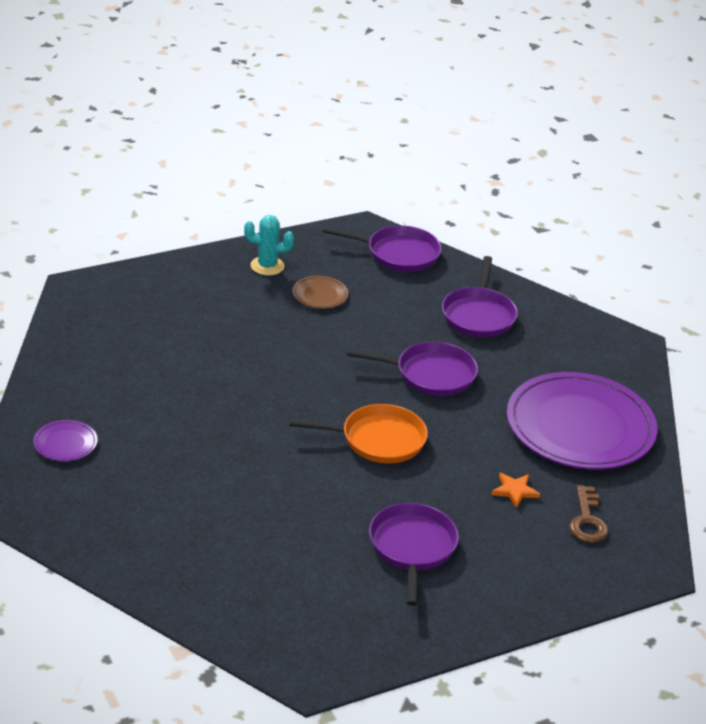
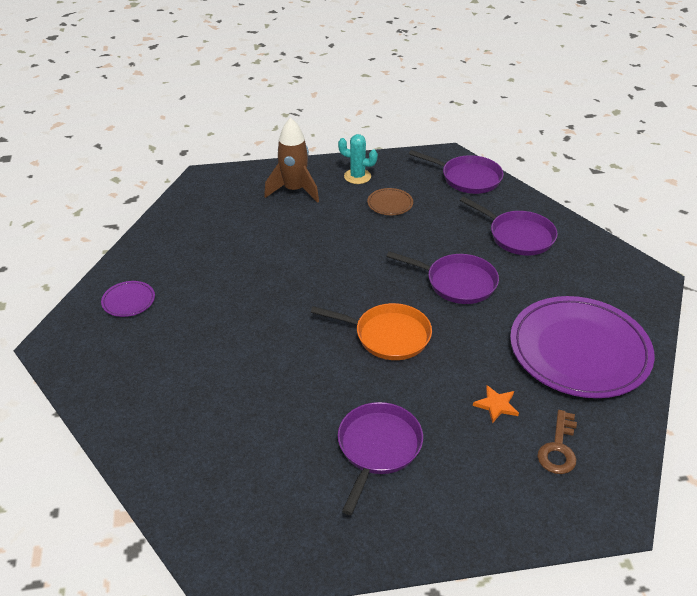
camera: 20 degrees right, 5 degrees up
purple pan [442,256,518,338] -> purple pan turned 75 degrees counterclockwise [460,197,558,256]
none -> brown rocket [264,118,319,203]

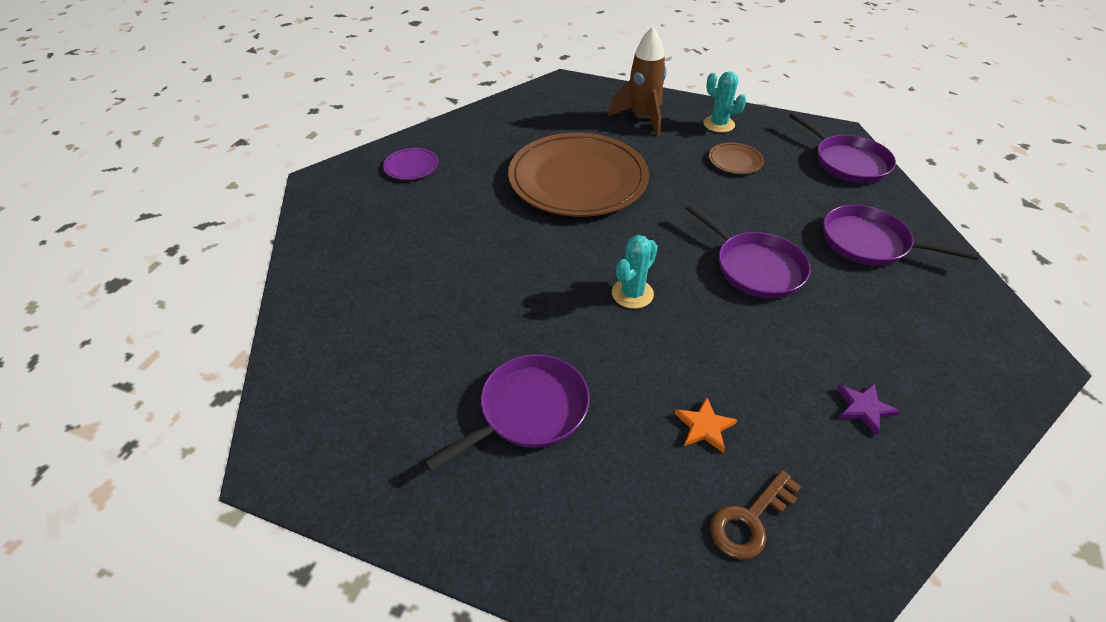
camera: 30 degrees right, 5 degrees up
orange pan [311,303,432,360] -> turquoise cactus [612,235,658,309]
purple pan [460,197,558,256] -> purple pan turned 135 degrees clockwise [823,205,979,266]
purple plate [510,296,655,398] -> purple star [837,383,901,435]
none -> brown plate [508,133,649,217]

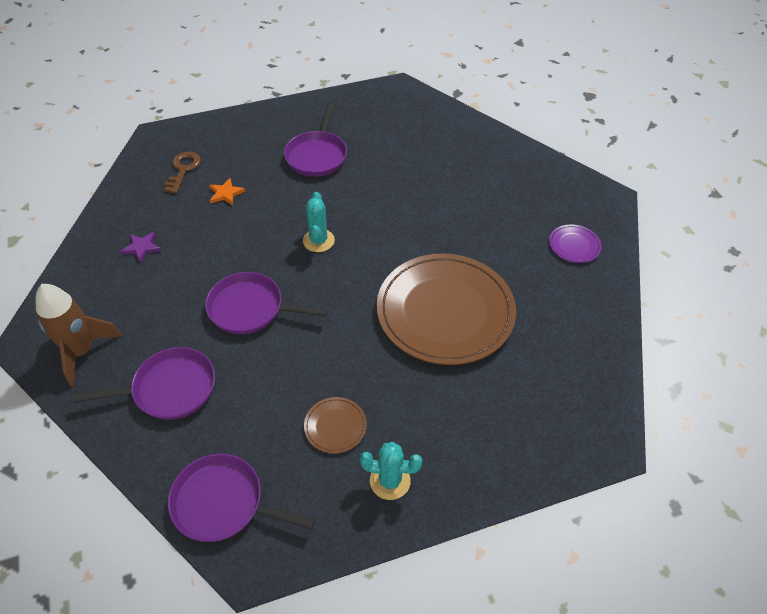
camera: 140 degrees right, 5 degrees up
brown rocket [608,27,667,136] -> brown rocket moved to [35,284,122,387]

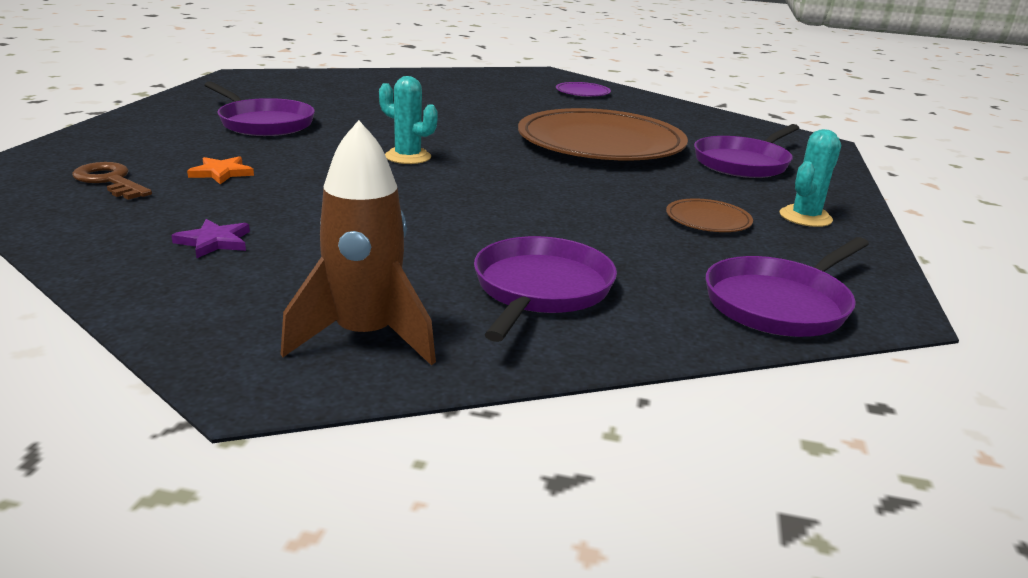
camera: 60 degrees left, 25 degrees down
purple pan [205,272,329,334] -> purple pan moved to [694,124,799,178]

